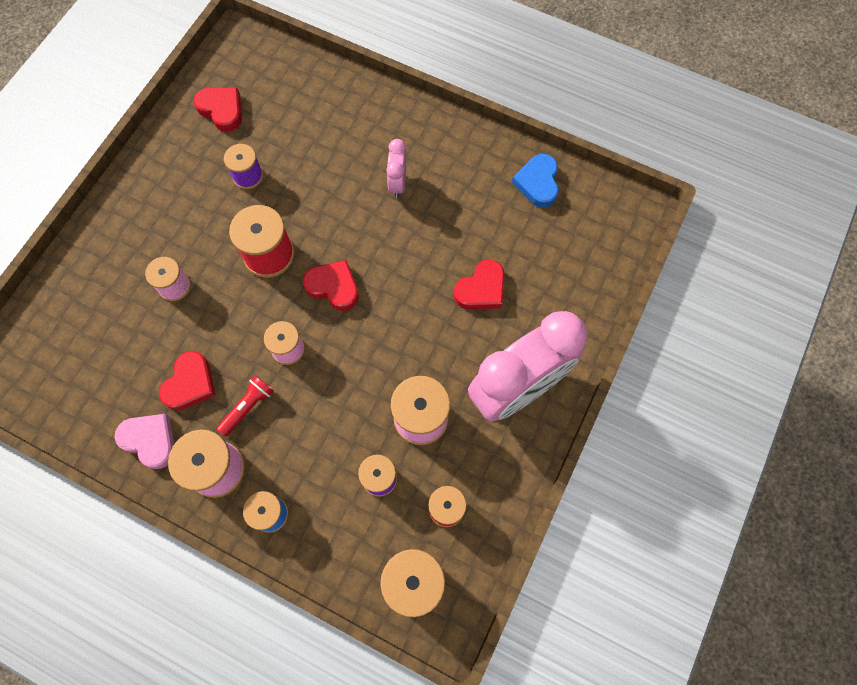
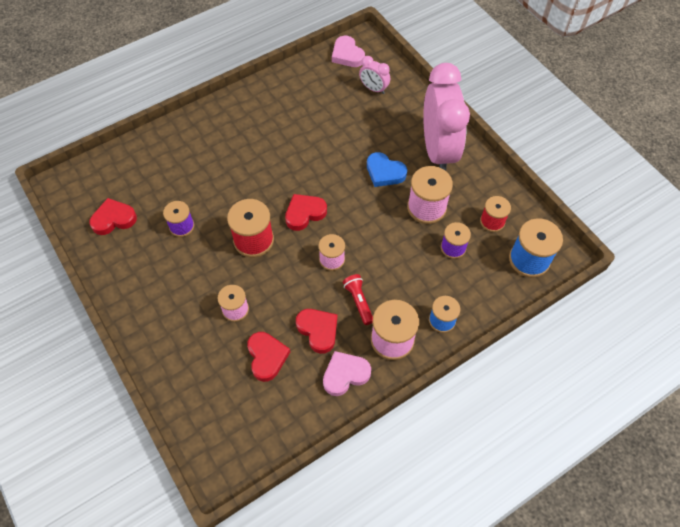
camera: 60 degrees left, 10 degrees down
pink clock [386,139,406,198] -> pink clock moved to [359,56,390,94]
red heart [453,259,505,309] -> red heart moved to [247,332,290,382]
blue heart [512,154,559,208] -> blue heart moved to [367,152,407,187]
none -> pink heart [332,36,365,67]

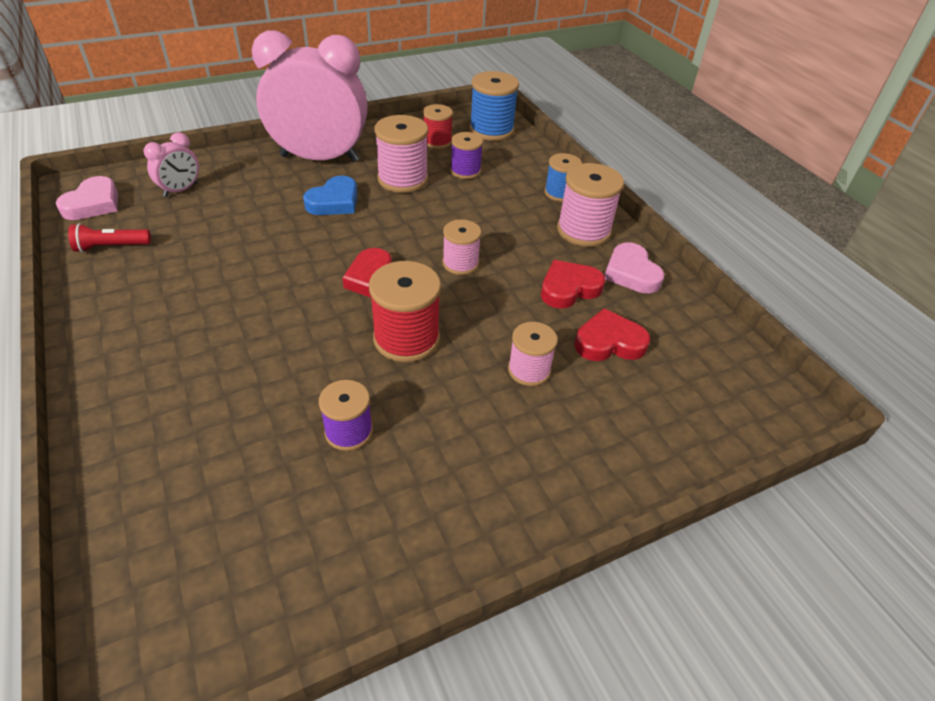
camera: 85 degrees left, 15 degrees down
red heart [89,198,137,235] -> none
pink heart [332,36,365,67] -> pink heart turned 45 degrees counterclockwise [55,176,118,220]
red flashlight [343,274,373,325] -> red flashlight moved to [68,223,151,252]

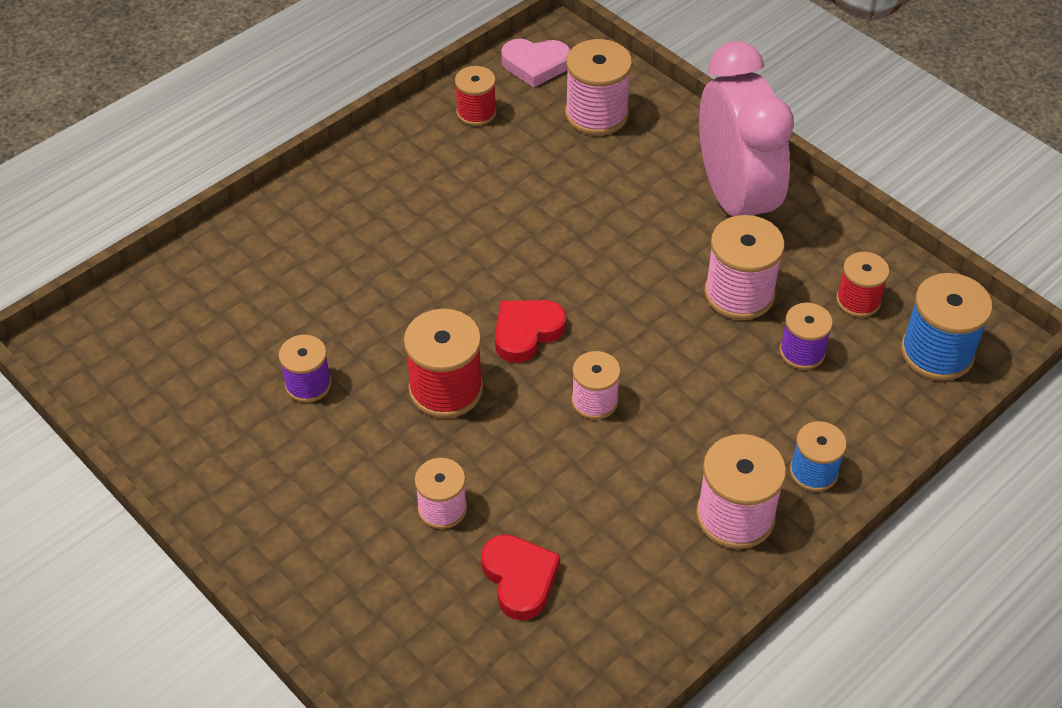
camera: 75 degrees right, 5 degrees up
red flashlight [68,223,151,252] -> red spool [455,66,496,126]
pink clock [143,132,199,197] -> pink spool [565,39,632,136]
blue heart [303,176,358,215] -> none
red heart [541,260,605,309] -> none
pink heart [605,242,664,294] -> none

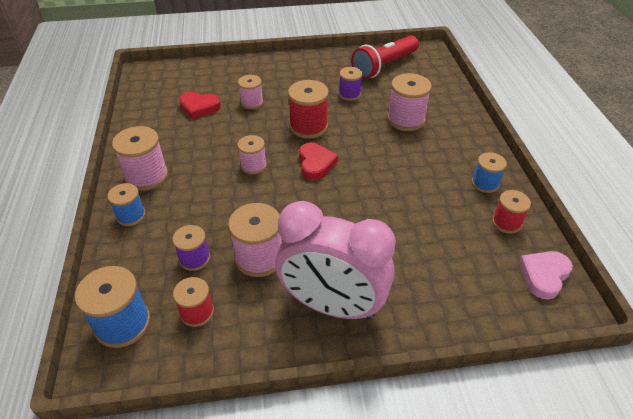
camera: 125 degrees right, 5 degrees down
pink spool [565,39,632,136] -> pink spool moved to [387,73,432,131]
none -> red flashlight [351,35,419,79]
none -> blue spool [472,152,507,193]

